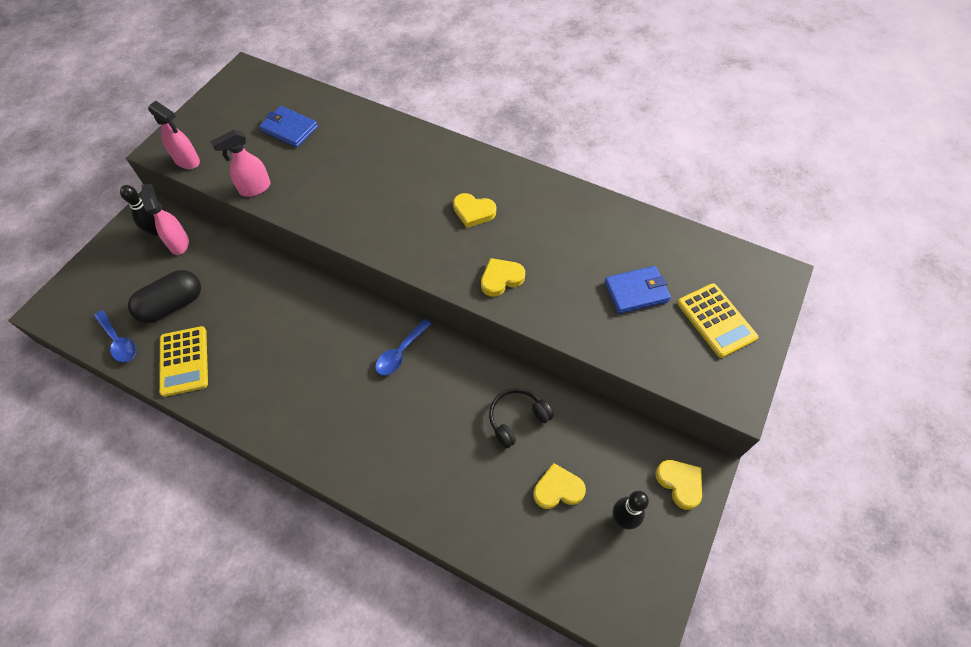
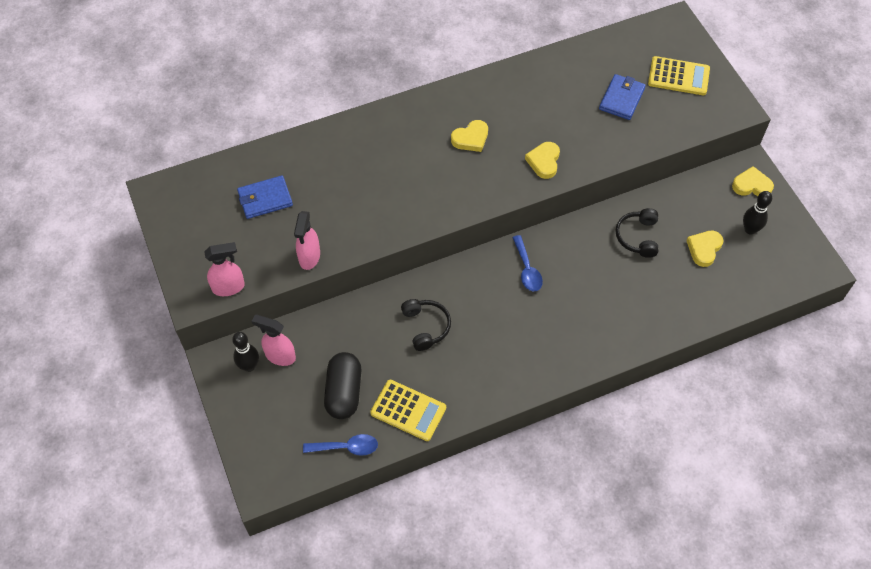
camera: 50 degrees left, 0 degrees up
none -> black headphones [401,299,451,351]

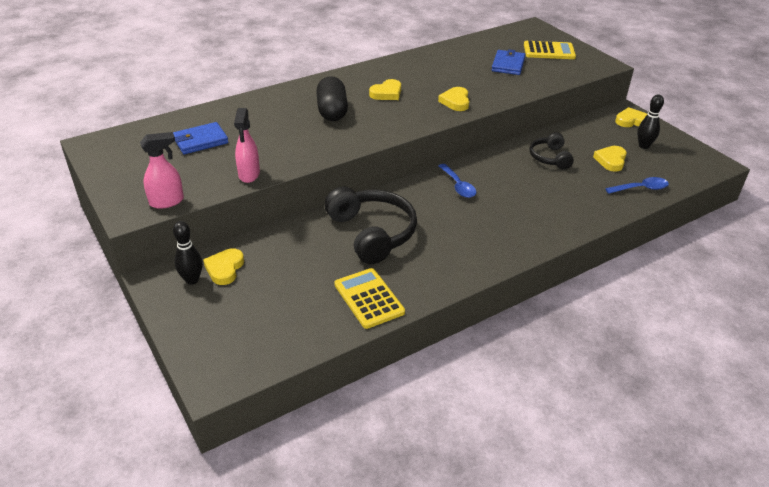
camera: 10 degrees left, 20 degrees down
pink spray bottle [252,315,296,366] -> yellow heart [203,248,244,285]
blue spoon [303,434,378,456] -> blue spoon moved to [605,177,669,194]
black capsule [324,352,361,419] -> black capsule moved to [316,76,348,121]
yellow calculator [370,380,446,441] -> yellow calculator turned 135 degrees counterclockwise [334,268,405,329]
black headphones [401,299,451,351] -> black headphones [325,186,417,264], size x1.75

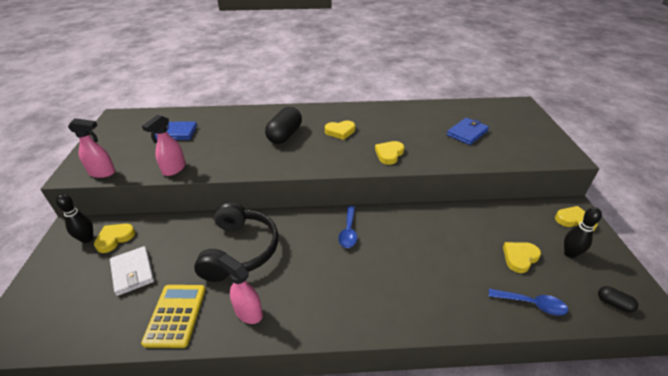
camera: 30 degrees right, 0 degrees up
yellow calculator [524,41,576,59] -> none
black headphones [530,132,574,170] -> none
none -> white wallet [110,246,154,296]
none -> pink spray bottle [218,254,263,324]
none -> black capsule [598,286,638,313]

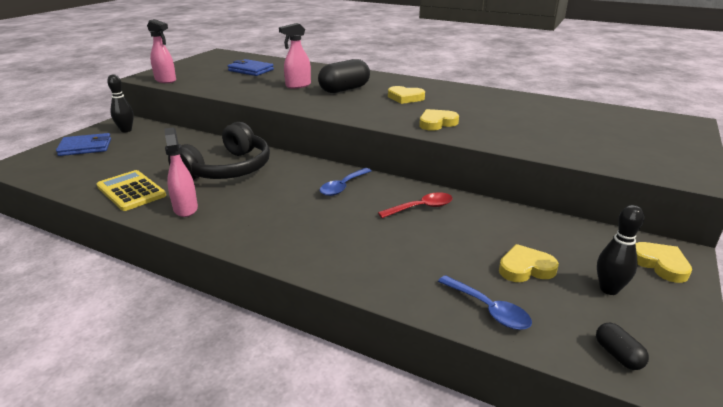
camera: 30 degrees right, 10 degrees down
yellow heart [94,224,135,253] -> none
white wallet [110,246,154,296] -> none
yellow calculator [141,285,206,348] -> yellow calculator turned 75 degrees counterclockwise [97,170,166,211]
pink spray bottle [142,115,186,176] -> pink spray bottle moved to [279,23,311,89]
blue wallet [447,118,489,145] -> blue wallet moved to [56,133,111,156]
none -> red spoon [378,192,452,218]

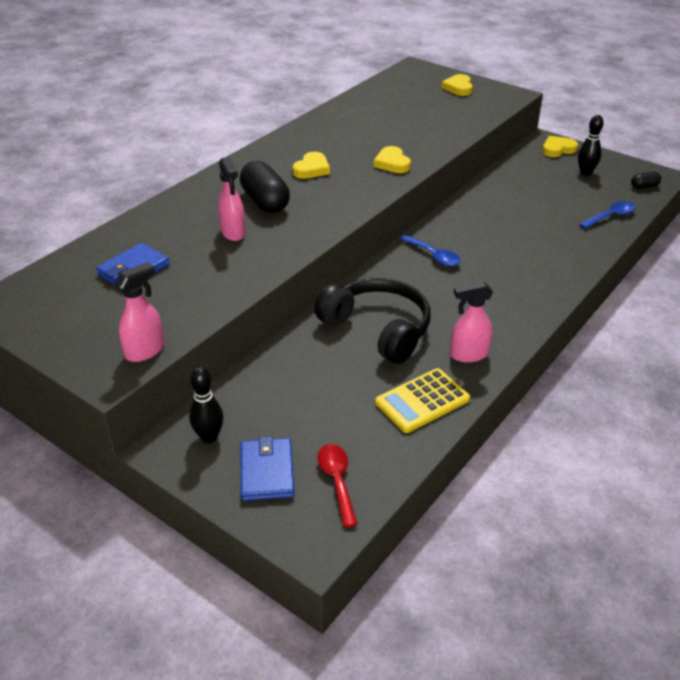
camera: 80 degrees left, 10 degrees up
red spoon [378,192,452,218] -> red spoon moved to [317,444,358,527]
yellow heart [499,244,559,282] -> yellow heart moved to [442,74,473,96]

